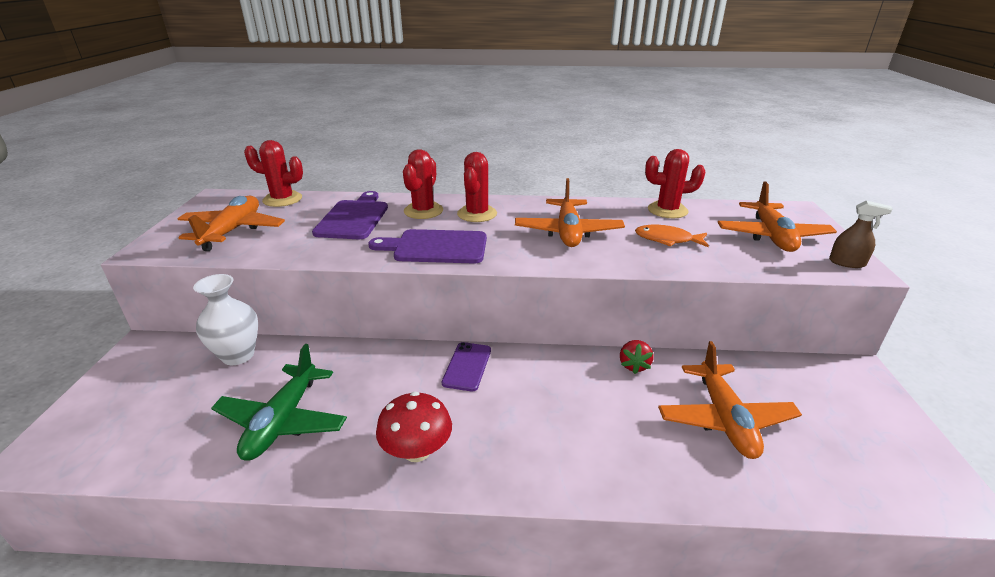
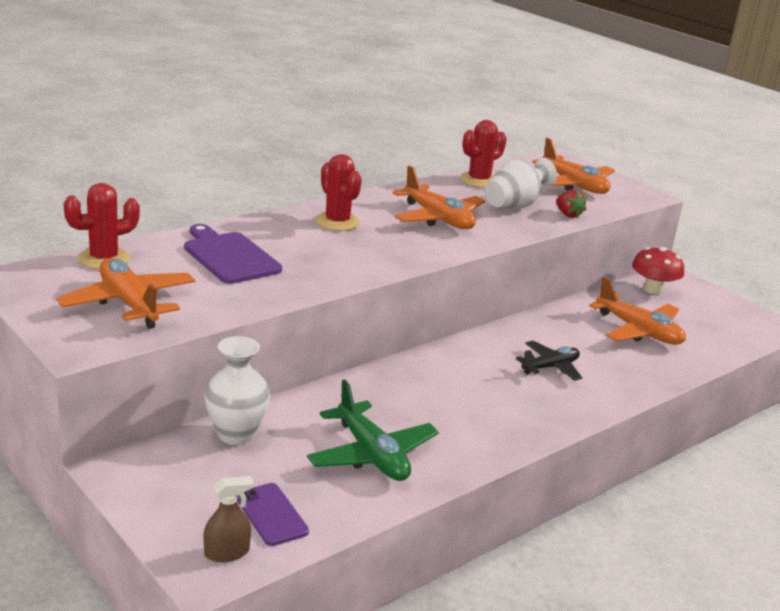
camera: 45 degrees left, 5 degrees down
purple cutting board [368,229,487,263] -> none
red mushroom [376,392,452,462] -> red mushroom moved to [632,247,684,294]
red cactus [403,149,443,219] -> none
purple phone [442,342,491,392] -> purple phone moved to [237,483,309,546]
red strawberry [620,340,654,374] -> red strawberry moved to [556,189,587,218]
orange fish [635,225,709,247] -> white vase [485,158,557,208]
brown spray bottle [829,201,893,268] -> brown spray bottle moved to [204,476,254,562]
none -> black plane [516,341,582,381]

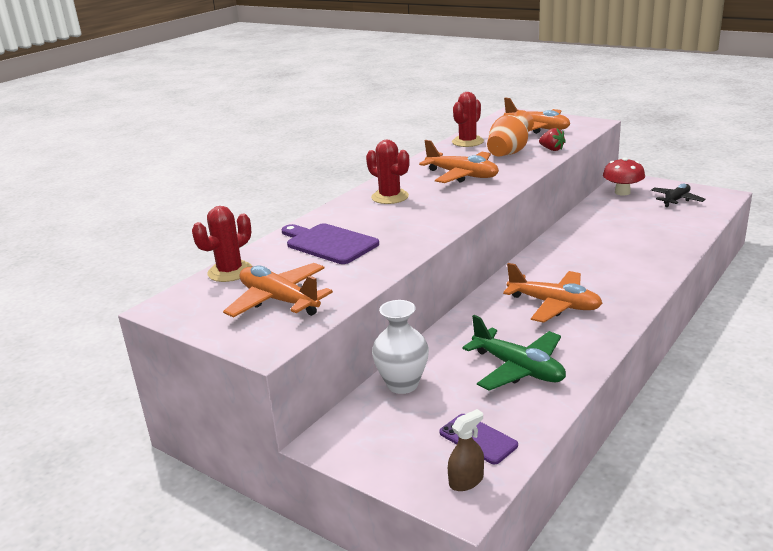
camera: 10 degrees left, 0 degrees up
white vase [485,158,557,208] -> orange vase [487,110,534,157]
black plane [516,341,582,381] -> black plane moved to [651,183,706,207]
orange plane [589,277,686,345] -> orange plane moved to [503,263,603,323]

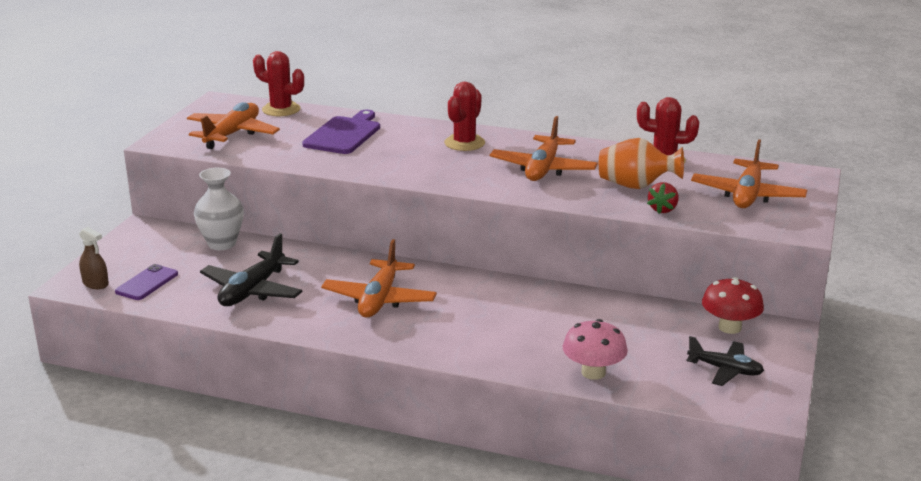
camera: 70 degrees right, 0 degrees up
green plane [462,315,566,391] -> black plane [200,233,303,306]
none -> pink mushroom [563,319,628,380]

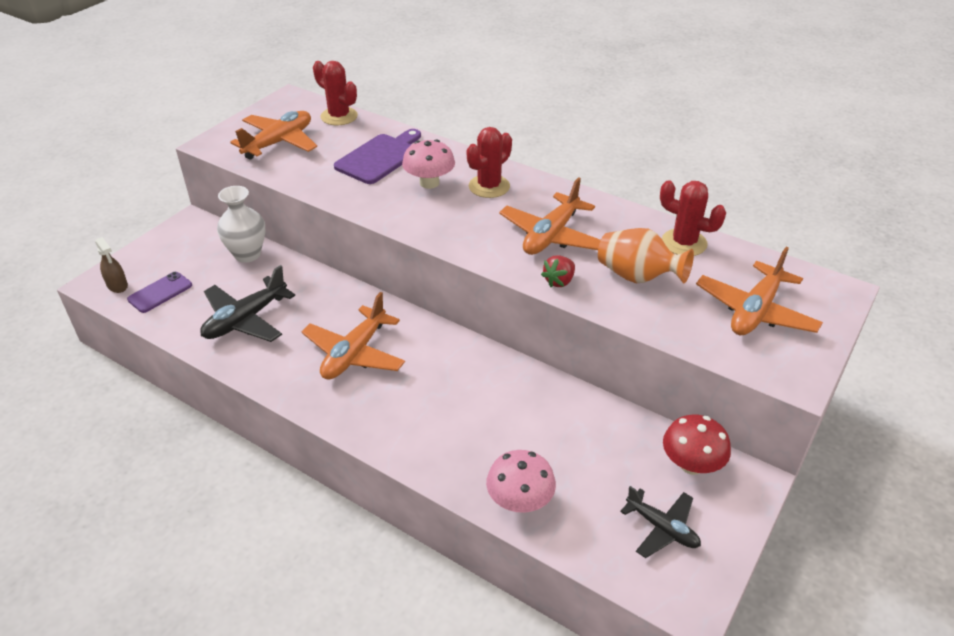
camera: 15 degrees right, 15 degrees up
red strawberry [647,182,679,214] -> red strawberry moved to [541,255,575,287]
none -> pink mushroom [402,139,455,189]

